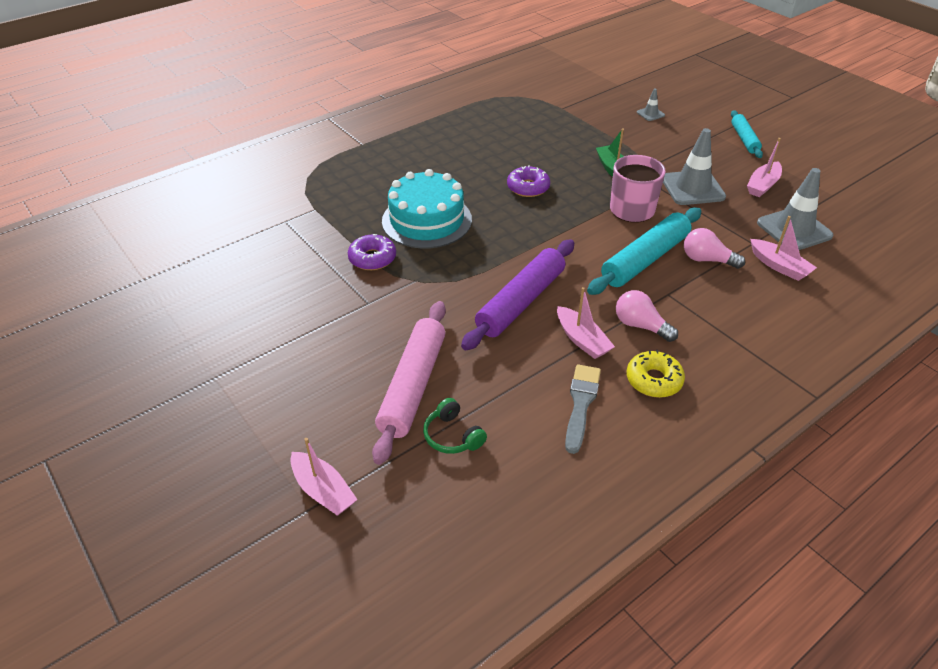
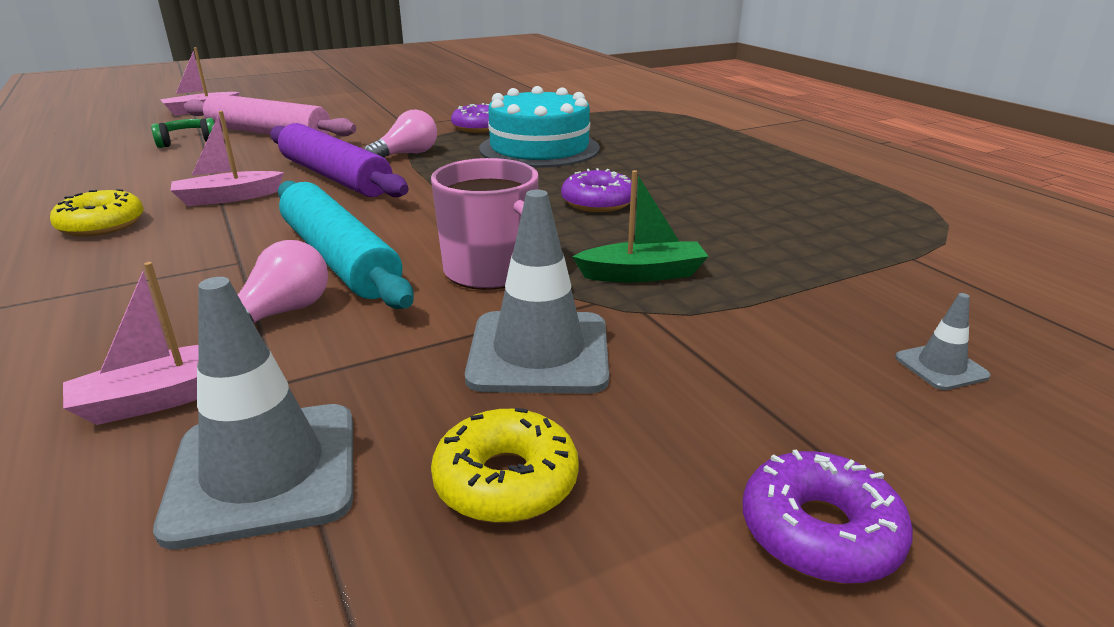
camera: 100 degrees right, 15 degrees down
grey brush [565,364,601,454] -> none
pink light bulb [616,290,678,342] -> pink light bulb moved to [364,109,437,158]
turquoise rolling pin [731,110,763,158] -> purple donut [743,450,913,584]
pink boat [747,138,782,197] -> yellow donut [431,408,579,523]

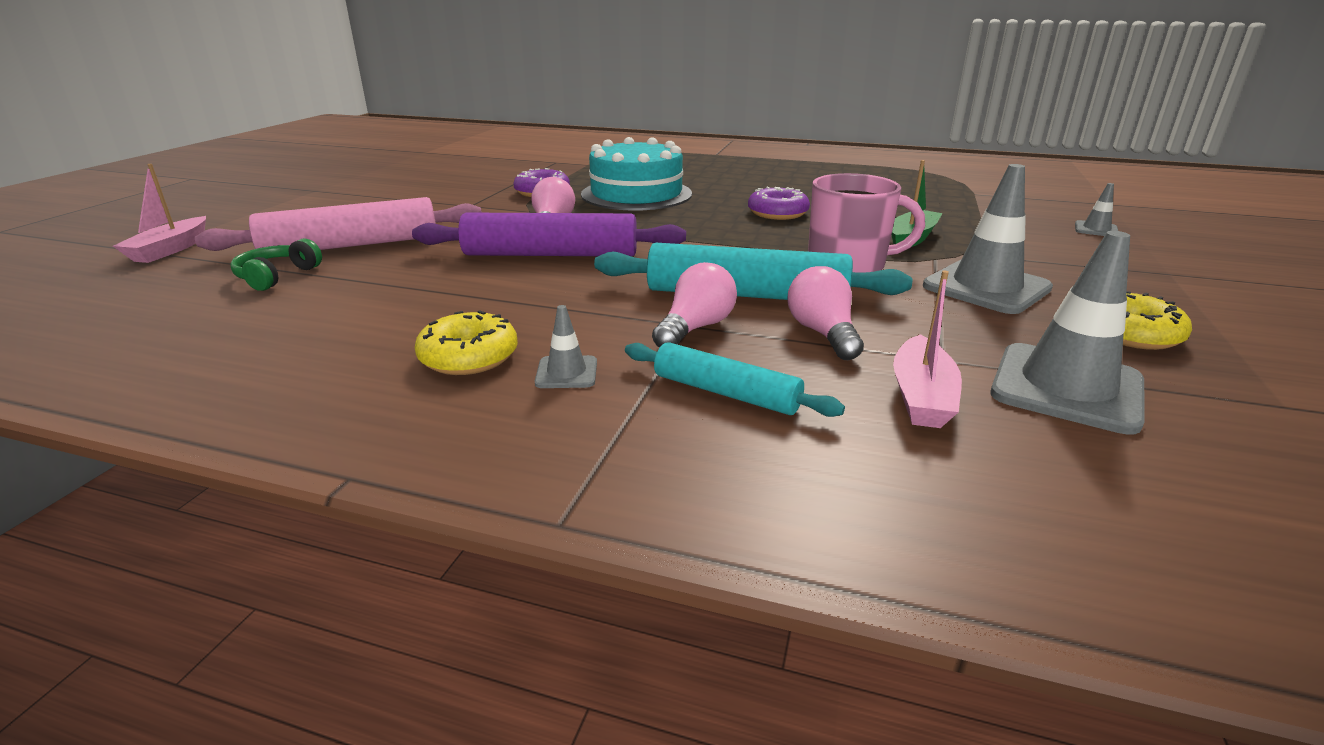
camera: 45 degrees left, 0 degrees up
pink boat [170,111,284,206] -> none
purple donut [743,450,913,584] -> none
none -> grey traffic cone [535,305,597,388]
none -> turquoise rolling pin [625,342,845,417]
none -> pink light bulb [652,262,737,348]

